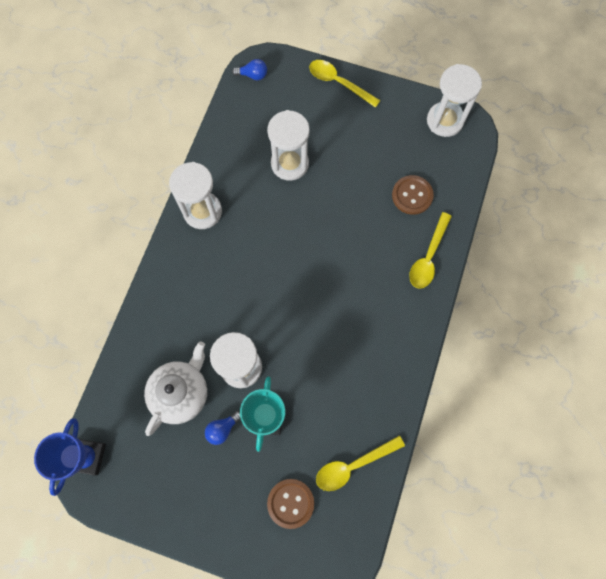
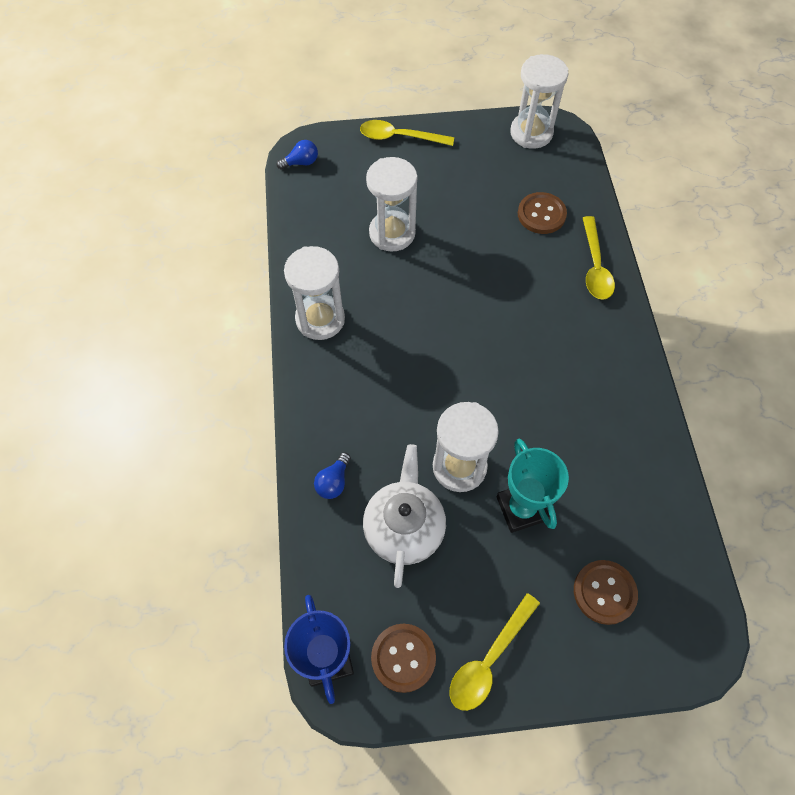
camera: 25 degrees left, 10 degrees down
blue light bulb [205,411,241,445] -> blue light bulb moved to [314,452,351,499]
yellow spoon [316,435,405,491] -> yellow spoon moved to [449,593,540,711]
none -> brown button [371,624,436,693]

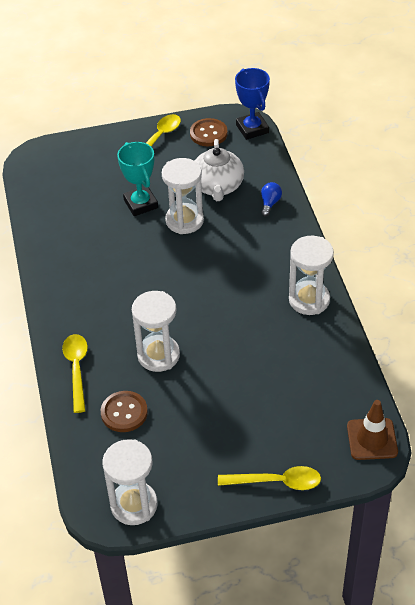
camera: 175 degrees right, 15 degrees down
blue light bulb [277,140,318,170] -> brown traffic cone [347,400,398,460]
white hourglass [366,157,417,252] -> white hourglass moved to [132,291,180,372]
brown button [574,560,638,625] -> none

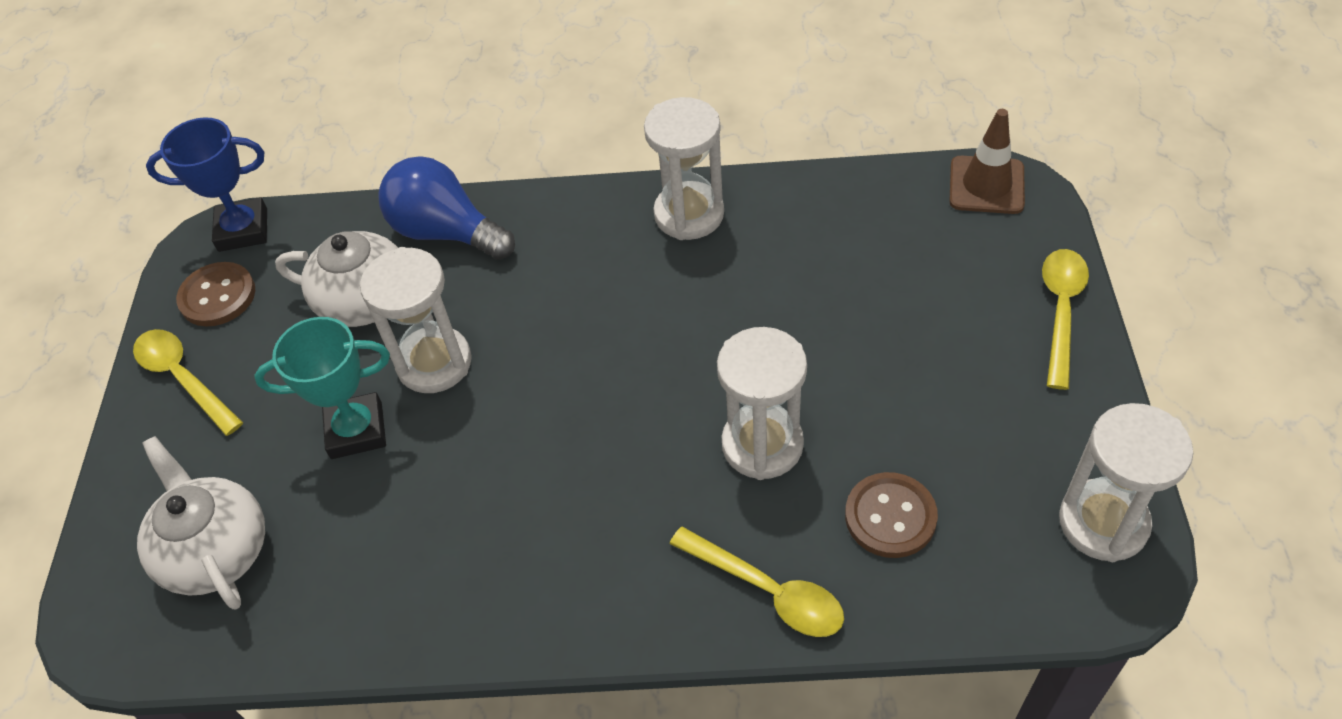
camera: 75 degrees left, 5 degrees up
yellow spoon [62,334,88,413] -> yellow spoon turned 150 degrees counterclockwise [670,526,844,637]
blue light bulb [261,182,282,216] -> blue light bulb [378,156,515,260], size x2.11
none -> white teapot [137,436,265,609]

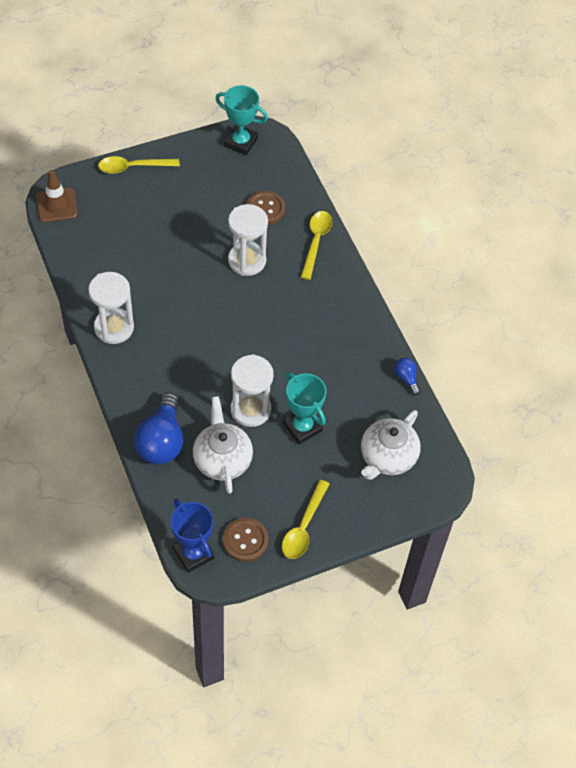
camera: 120 degrees left, 5 degrees up
white hourglass [1059,403,1193,562] -> turquoise trophy [215,85,268,155]
none -> blue light bulb [394,358,420,395]

